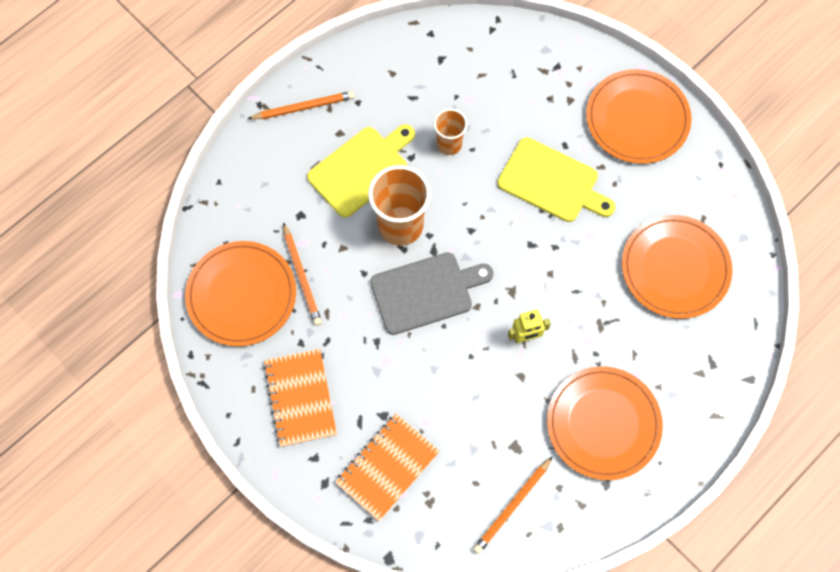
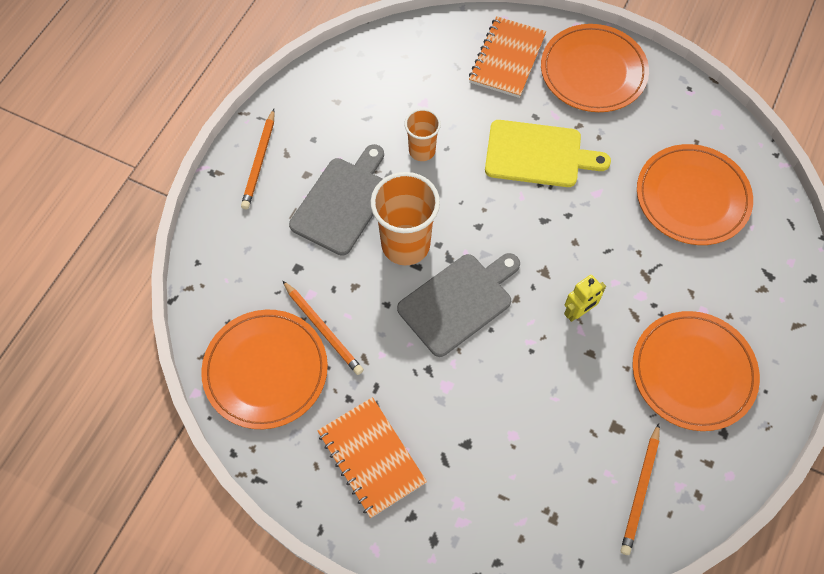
camera: 20 degrees left, 5 degrees down
orange pencil [247,91,355,119] -> orange pencil turned 135 degrees clockwise [241,109,275,209]
yellow cutting board [307,124,415,217] -> grey cutting board [289,144,384,256]
orange notebook [335,414,440,521] -> orange notebook moved to [469,16,546,98]

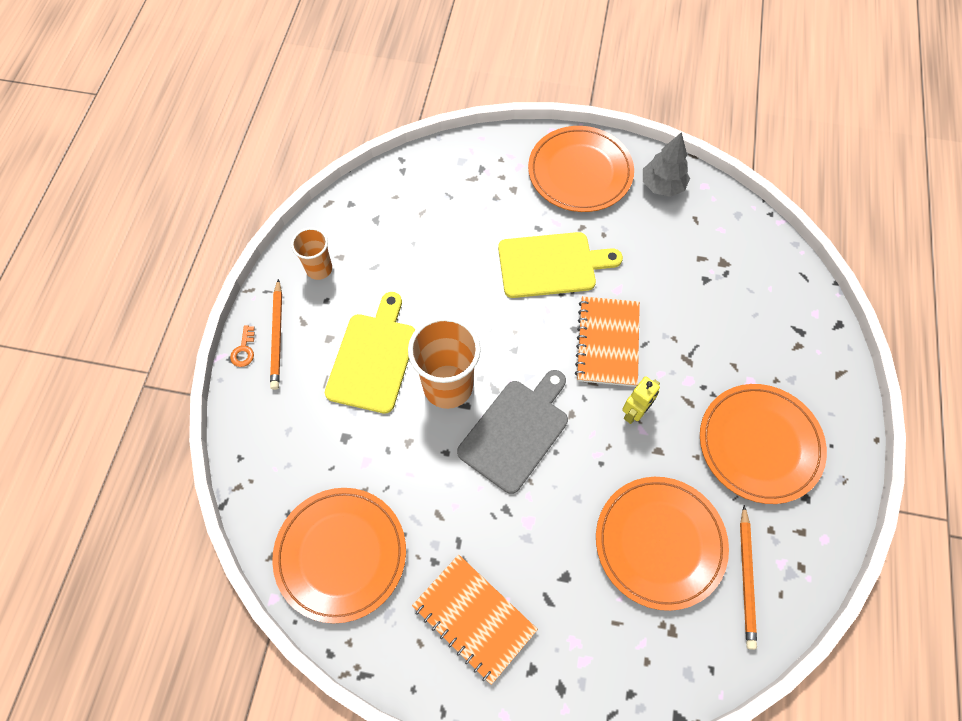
camera: 15 degrees left, 0 degrees up
orange pencil [282,280,364,375] -> none
grey cutting board [289,144,384,256] -> yellow cutting board [325,292,415,414]
orange cup [405,109,441,161] -> orange cup moved to [291,228,332,280]
orange notebook [469,16,546,98] -> orange notebook moved to [575,296,640,387]
orange plate [637,144,753,245] -> orange plate moved to [596,477,729,611]
none -> orange key [230,325,255,367]
none -> grey tree [643,132,690,197]

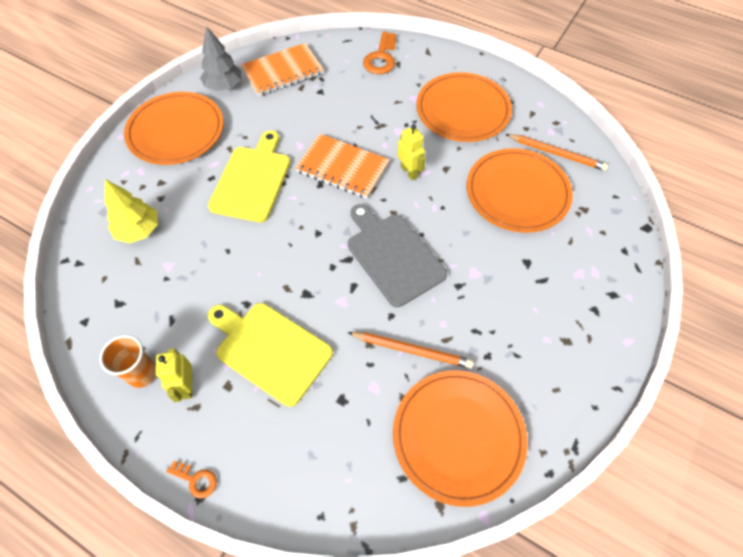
camera: 70 degrees left, 5 degrees down
orange pencil [270,279,282,390] -> orange pencil moved to [347,332,474,369]
orange cup [408,317,481,409] -> none
orange notebook [412,555,538,685] -> orange notebook moved to [241,43,324,96]
none -> yellow tree [105,179,158,243]
none -> yellow robot [156,348,192,402]
none -> orange key [363,31,396,74]

